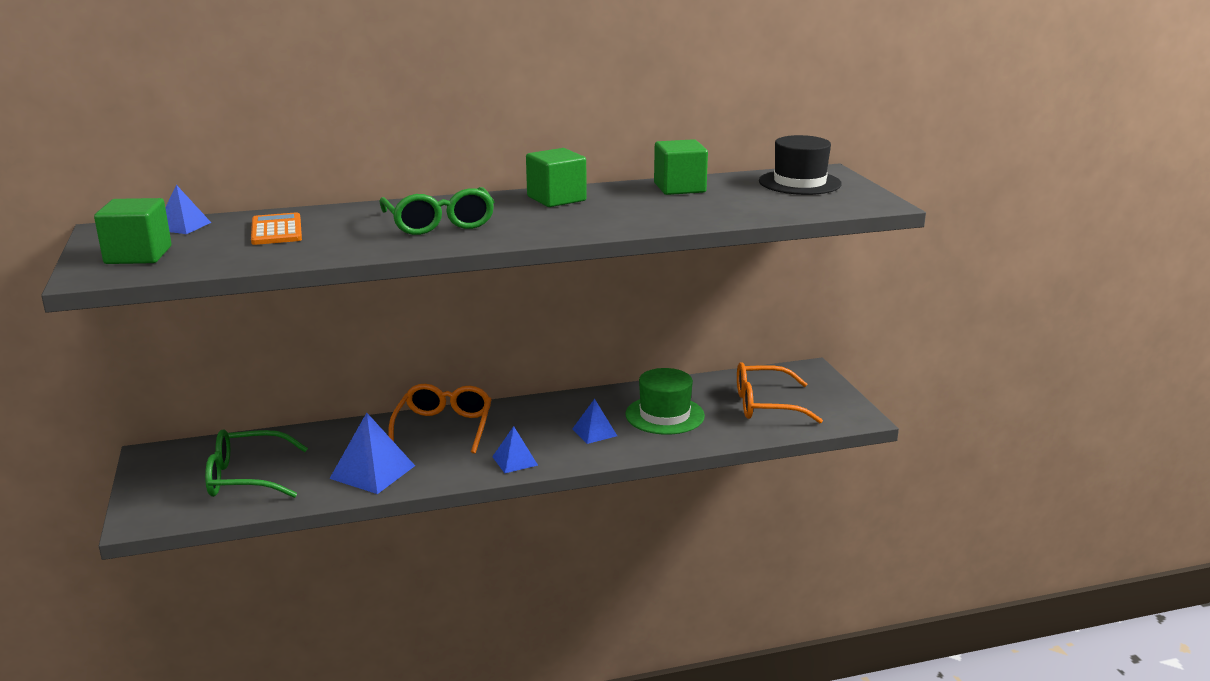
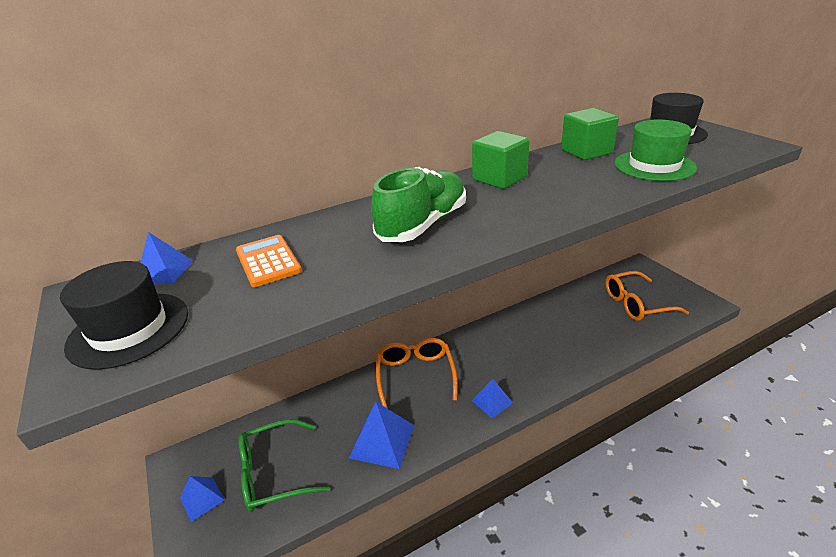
camera: 10 degrees left, 10 degrees up
green cube [94,198,172,264] -> black hat [60,261,188,370]
green glasses [379,187,495,235] -> green shoe [371,167,466,242]
blue pyramid [572,399,617,444] -> blue pyramid moved to [180,476,225,522]
green hat [625,368,705,435] -> green hat moved to [614,120,697,181]

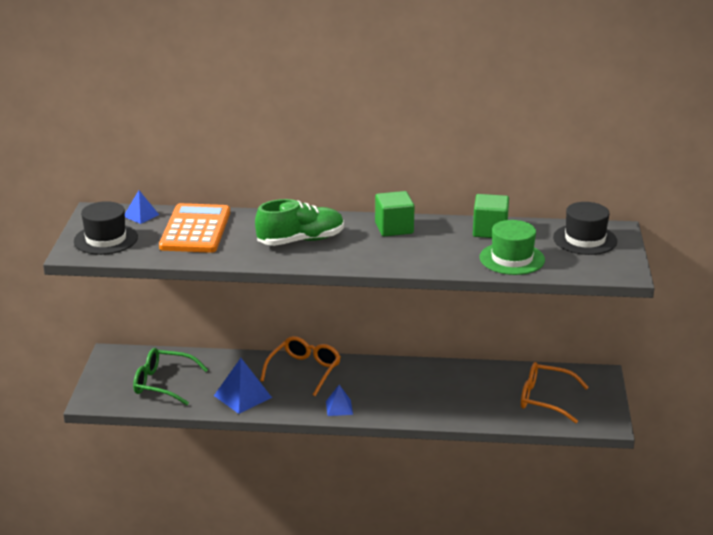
camera: 30 degrees right, 5 degrees down
blue pyramid [180,476,225,522] -> none
orange calculator [236,235,302,287] -> orange calculator [159,203,230,253], size x1.77

